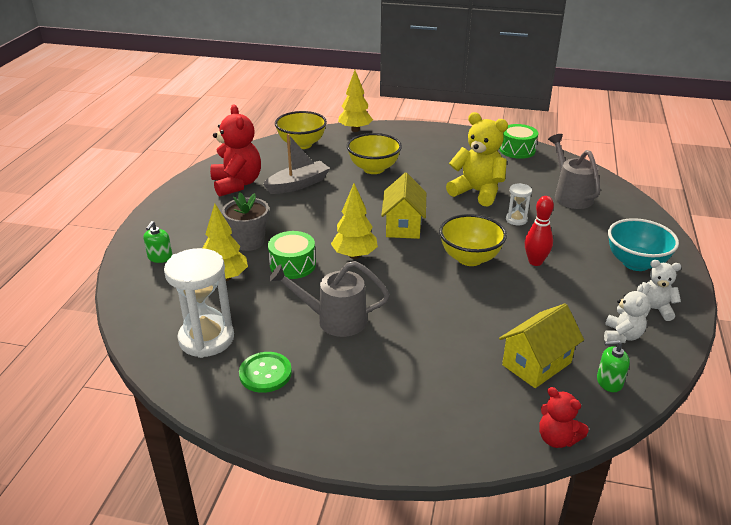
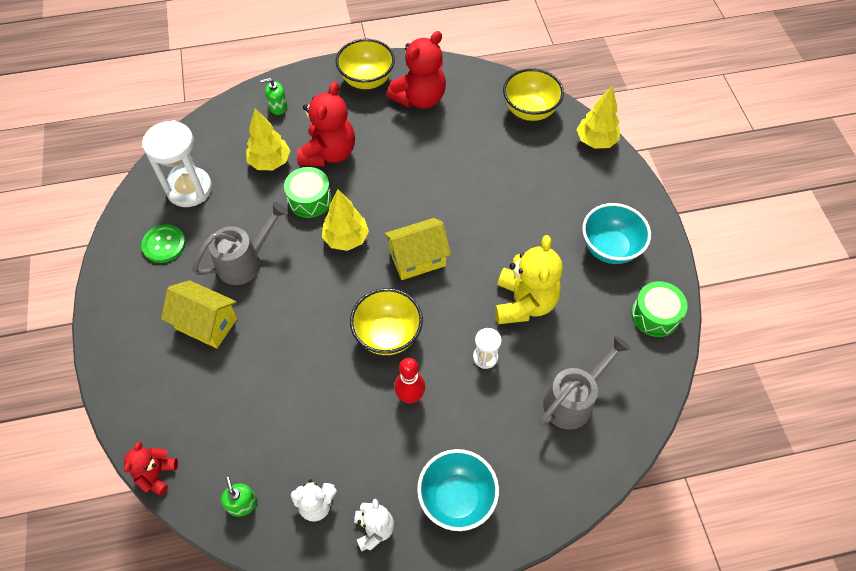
camera: 65 degrees right, 25 degrees up
grey flower pot [222,192,269,251] -> red teddy bear [297,81,355,167]
grey boat [263,134,330,194] -> none
grey watering can [269,261,390,337] -> grey watering can turned 75 degrees clockwise [192,202,288,285]
yellow bowl [347,133,402,174] -> yellow bowl moved to [336,39,395,89]
yellow house [499,304,584,388] -> yellow house moved to [161,280,237,348]
none -> turquoise bowl [582,203,651,264]

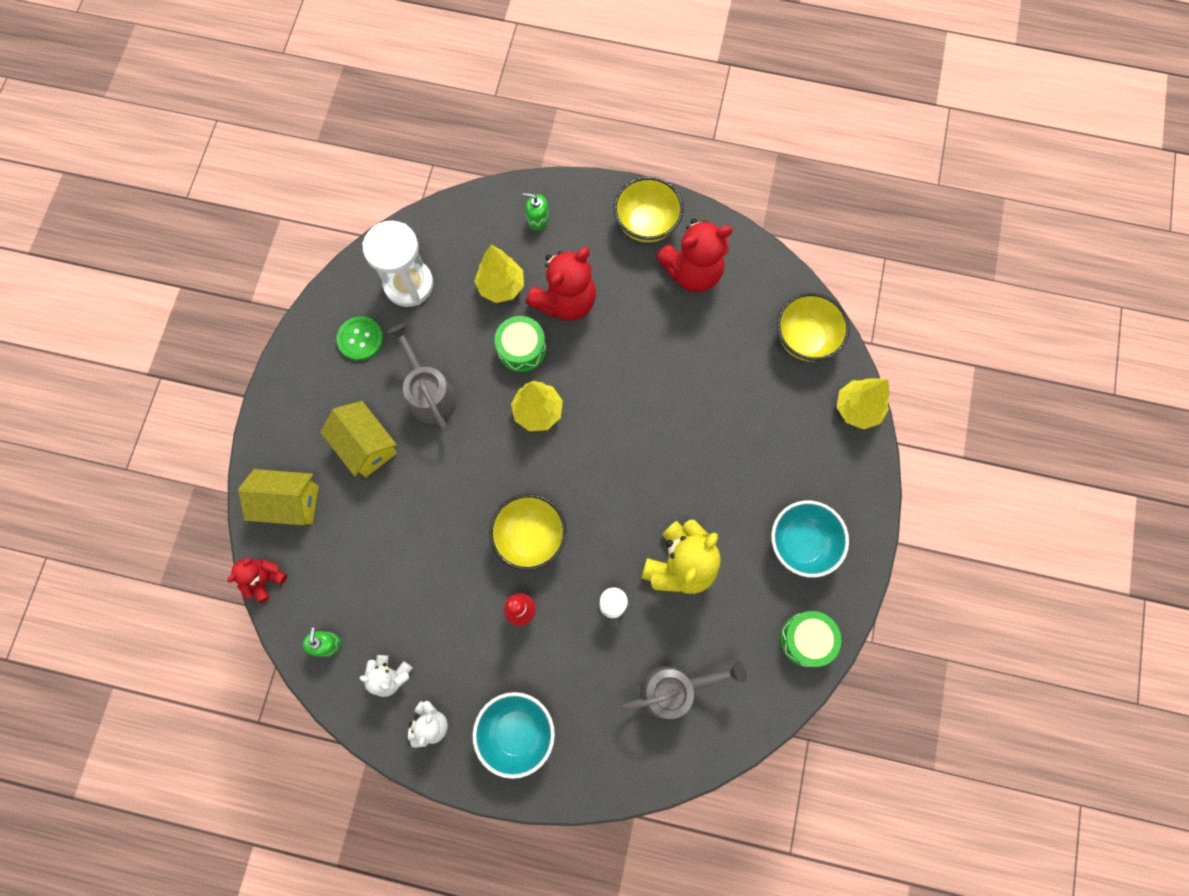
camera: 25 degrees right, 15 degrees up
grey watering can [192,202,288,285] -> grey watering can turned 105 degrees counterclockwise [388,323,457,432]
yellow house [384,218,451,280] -> yellow house moved to [238,469,319,525]

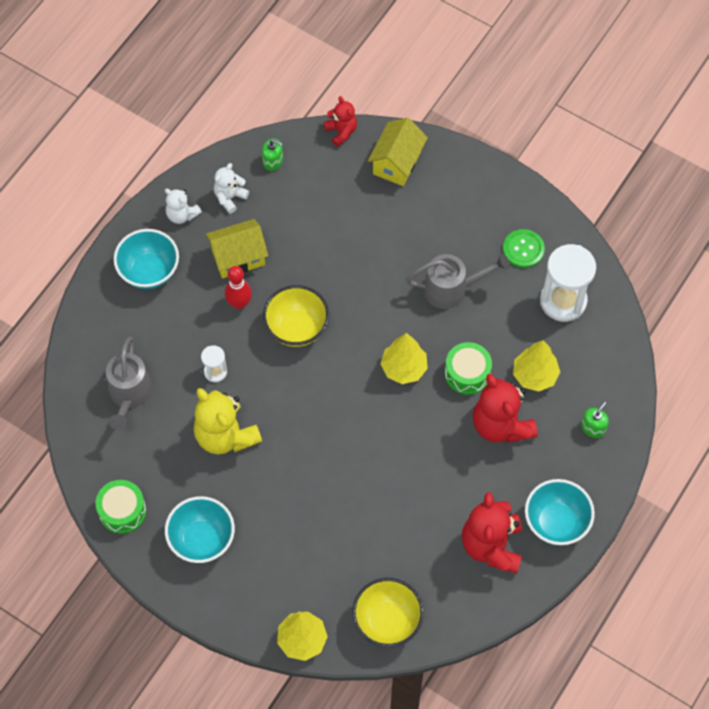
camera: 110 degrees right, 10 degrees down
yellow house [320,401,397,477] -> yellow house moved to [206,219,268,279]
yellow bowl [614,176,684,243] -> turquoise bowl [525,479,595,545]

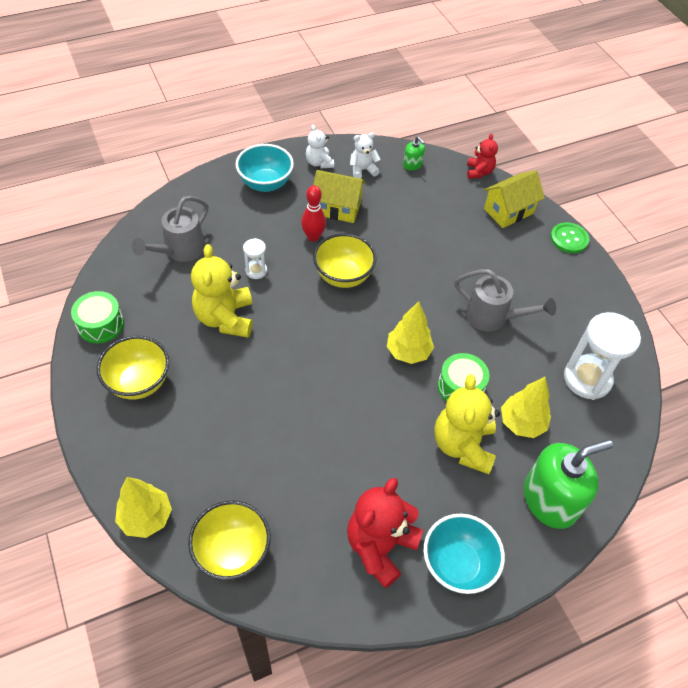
camera: 30 degrees right, 10 degrees down
turquoise bowl [165,496,235,563] -> yellow bowl [97,336,169,400]
red teddy bear [473,374,537,443] -> yellow teddy bear [434,374,500,474]
green button [503,229,545,268] -> green button moved to [550,222,589,253]
green soap dispenser [581,402,609,438] -> green soap dispenser [524,439,613,529], size x2.24

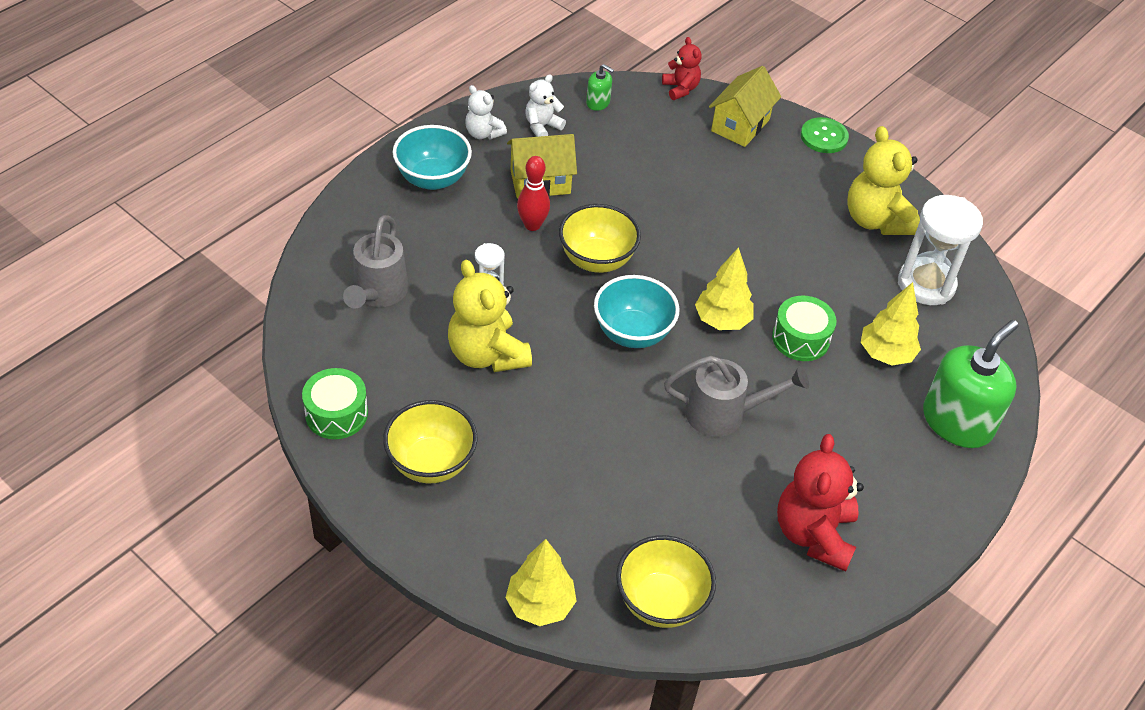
camera: 25 degrees left, 5 degrees down
turquoise bowl [424,514,505,594] -> turquoise bowl moved to [594,275,679,348]
yellow teddy bear [434,374,500,474] -> yellow teddy bear moved to [848,126,920,235]
grey watering can [454,269,556,332] -> grey watering can moved to [664,356,809,437]

